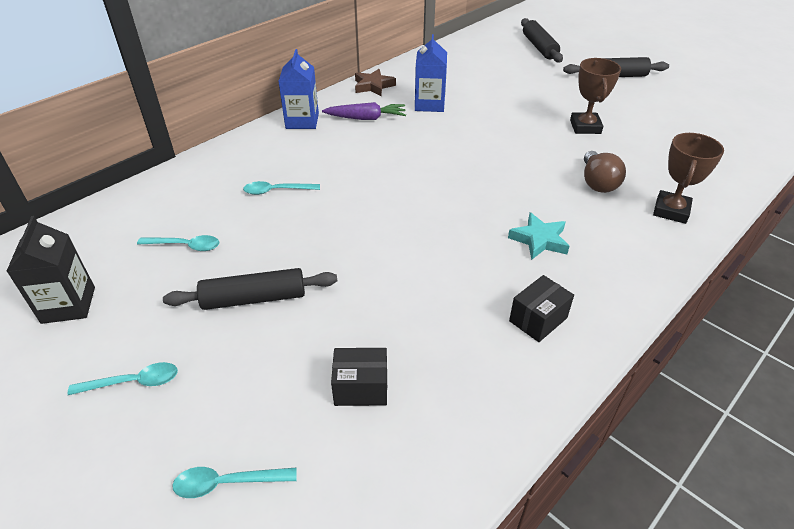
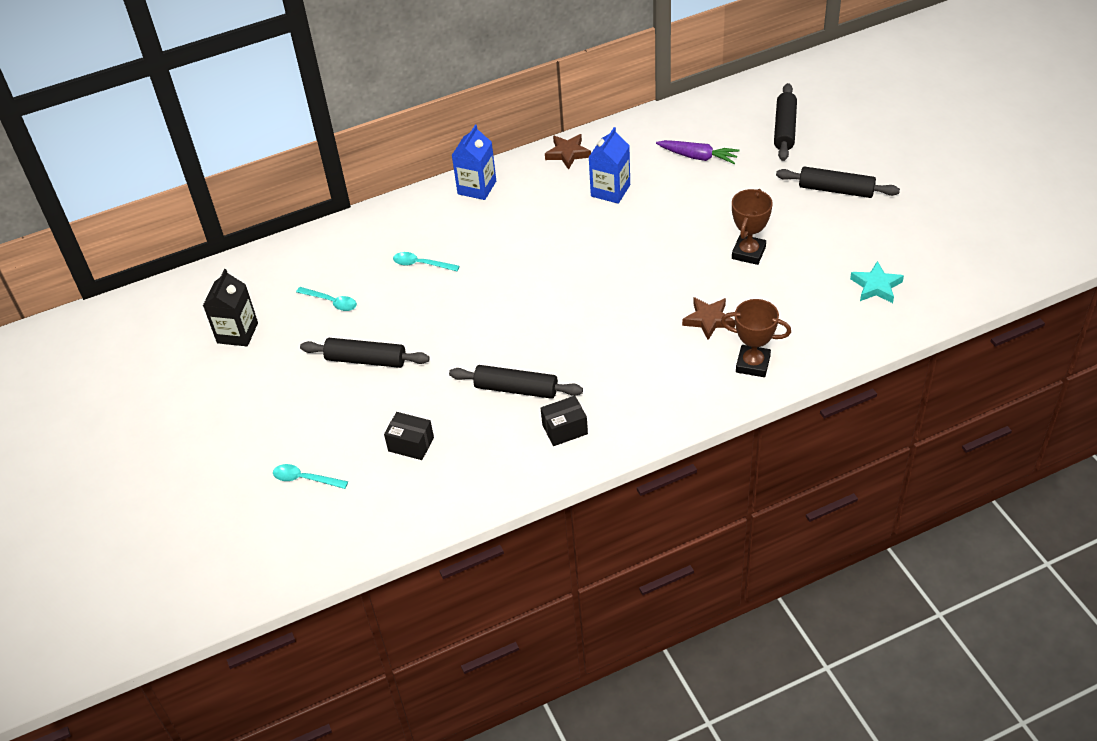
camera: 25 degrees right, 5 degrees up
turquoise spoon [67,362,178,395] -> none
purple carrot [322,102,406,120] -> purple carrot moved to [656,140,740,164]
turquoise star [508,212,570,260] -> turquoise star moved to [850,261,904,303]
brown light bulb [584,151,626,193] -> brown star [682,297,735,340]
brown trophy [653,133,724,224] -> brown trophy turned 60 degrees clockwise [721,299,791,377]
none -> black rolling pin [449,365,583,399]

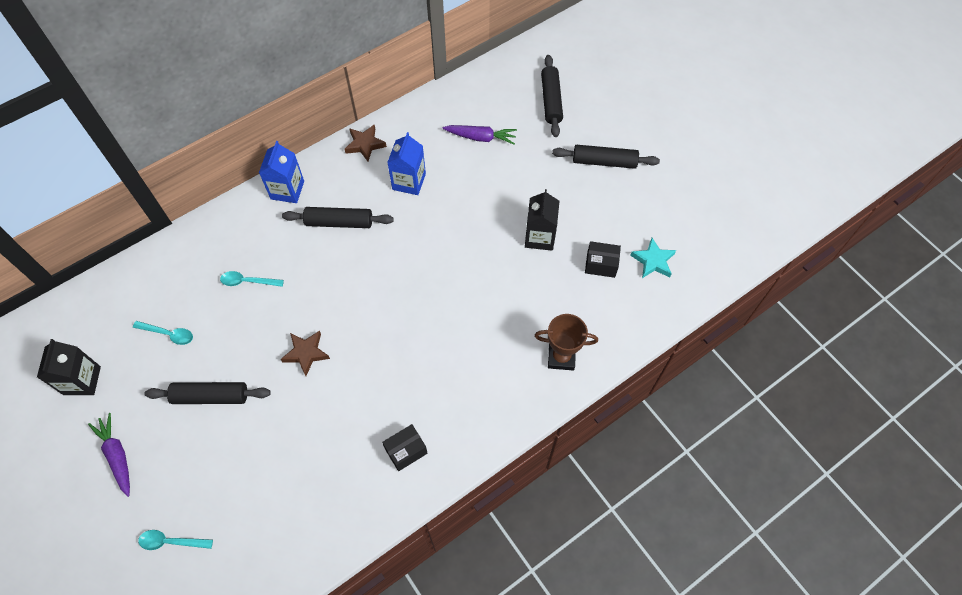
camera: 15 degrees left, 15 degrees up
black box [384,412,434,460] -> black box moved to [585,241,621,278]
black rolling pin [449,365,583,399] -> black rolling pin moved to [282,207,394,228]
brown star [682,297,735,340] -> brown star moved to [280,331,330,376]
brown trophy [732,189,773,265] -> black carton [525,189,559,251]
none -> purple carrot [88,413,130,497]

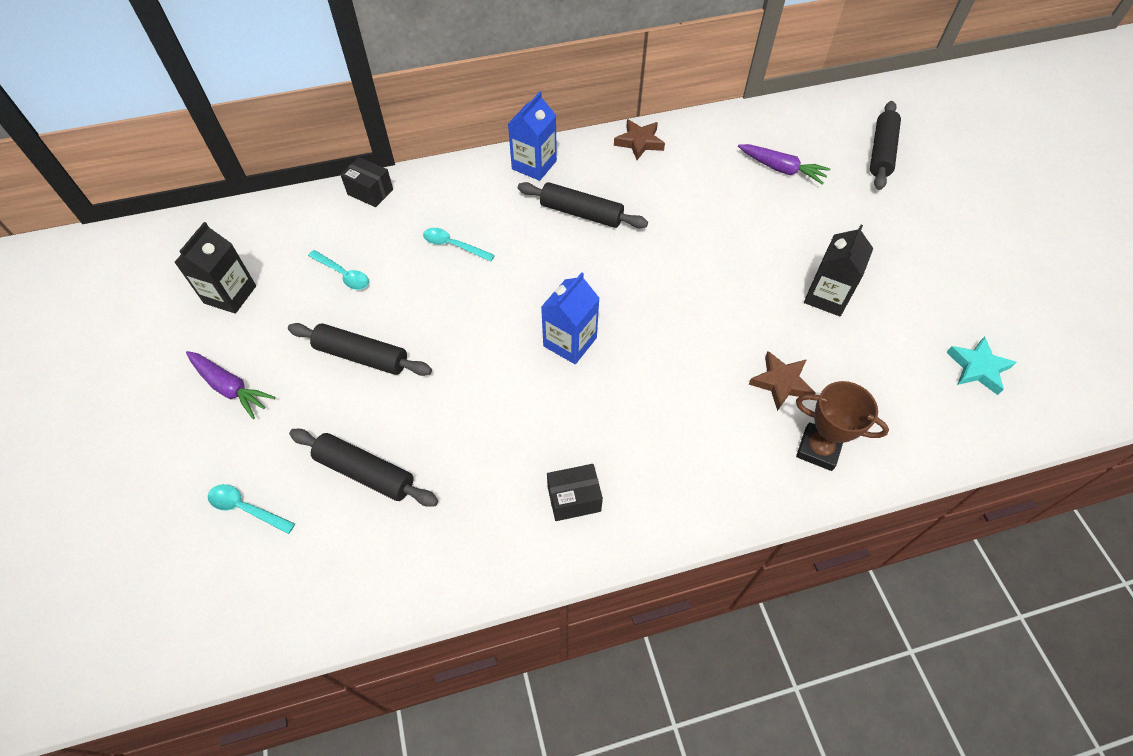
camera: 20 degrees right, 5 degrees down
purple carrot [88,413,130,497] -> purple carrot turned 135 degrees clockwise [186,351,275,419]
brown star [280,331,330,376] -> brown star moved to [749,351,815,411]
blue carton [387,132,426,195] -> blue carton moved to [541,272,600,364]
black rolling pin [552,145,660,169] -> black rolling pin moved to [289,429,438,507]
black box [585,241,621,278] -> black box moved to [341,157,393,207]

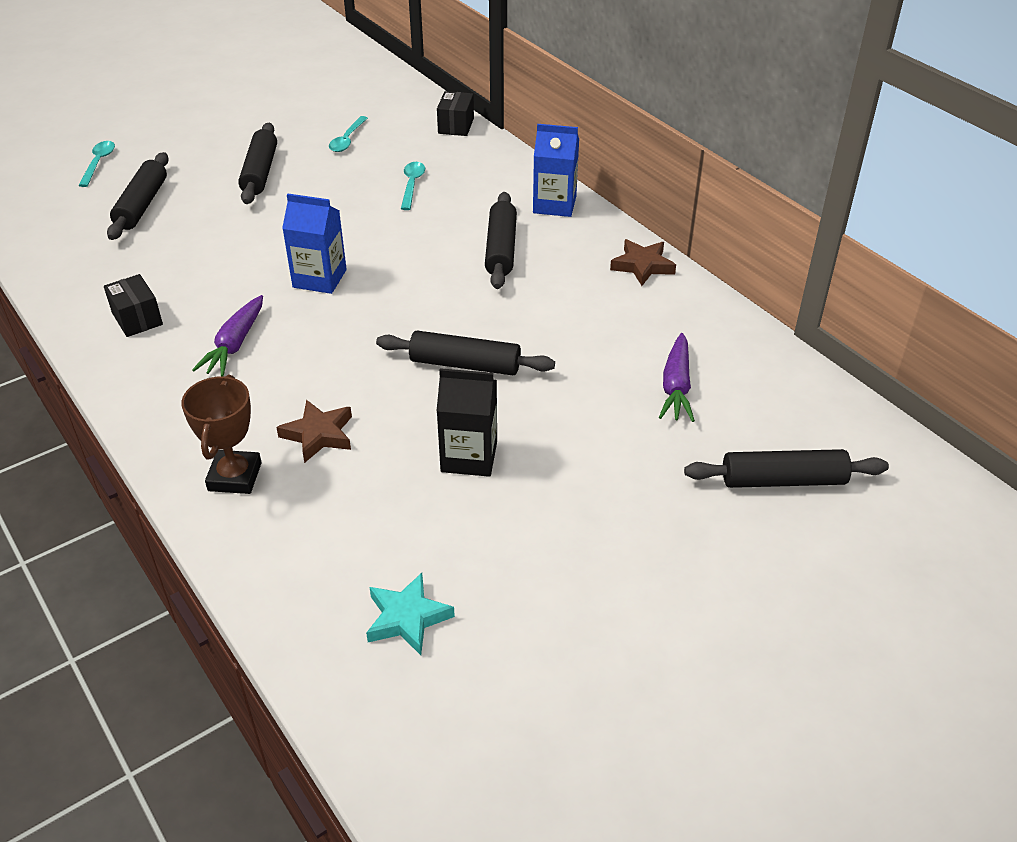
camera: 70 degrees right, 15 degrees down
black carton [174,222,256,314] -> none
purple carrot [186,351,275,419] -> purple carrot moved to [192,295,263,376]
none -> black rolling pin [376,331,555,375]

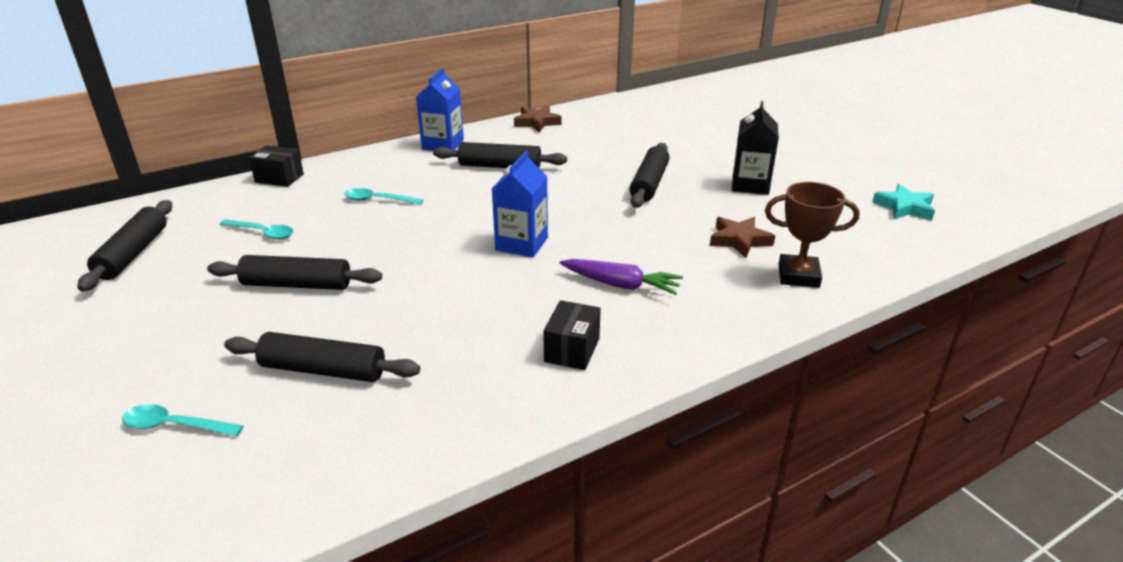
camera: 85 degrees left, 10 degrees down
black box [104,274,163,337] -> black box turned 45 degrees counterclockwise [543,300,601,370]
purple carrot [659,333,695,422] -> none
black rolling pin [684,449,889,488] -> black rolling pin moved to [77,200,172,292]

